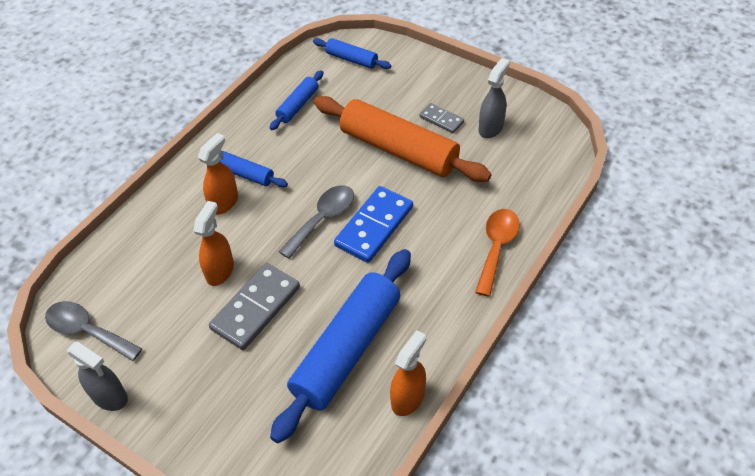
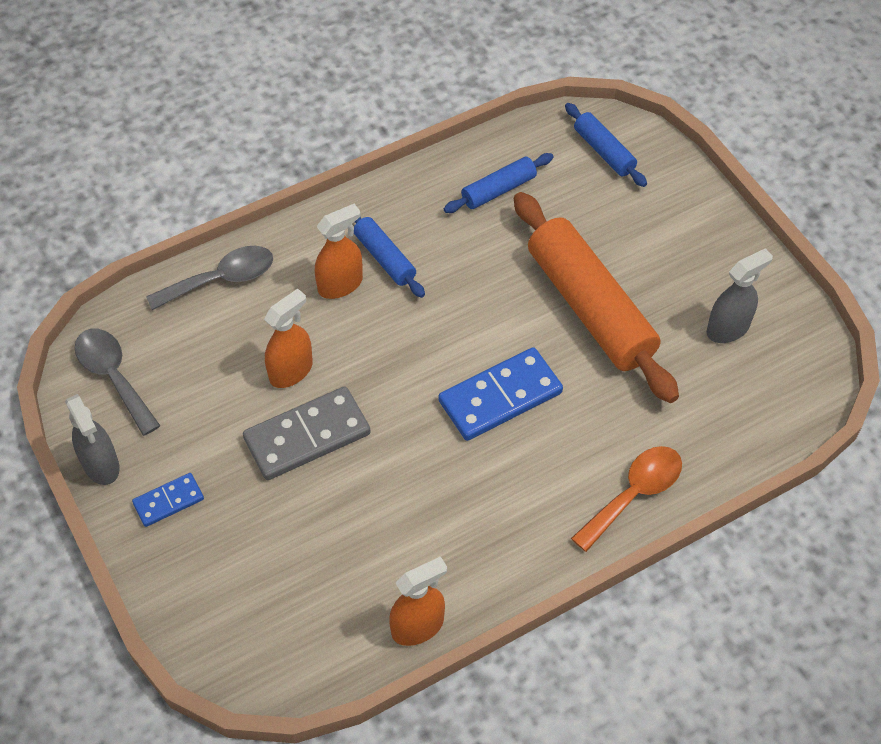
camera: 25 degrees right, 5 degrees up
blue rolling pin [270,249,411,443] -> none
grey spoon [278,185,354,259] -> grey spoon moved to [146,246,273,310]
grey domino [420,103,464,134] -> none
none -> blue domino [132,473,204,527]

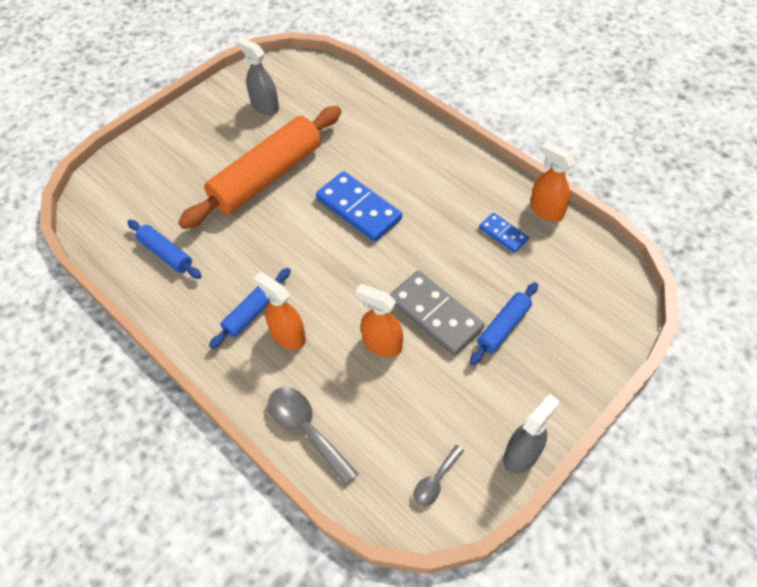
camera: 105 degrees left, 0 degrees up
grey spoon [75,329,160,436] -> grey spoon [413,445,464,506], size x0.59
blue domino [132,473,204,527] -> blue domino moved to [479,213,529,253]
blue rolling pin [565,103,647,187] -> blue rolling pin moved to [470,282,538,365]
orange spoon [571,446,682,552] -> none

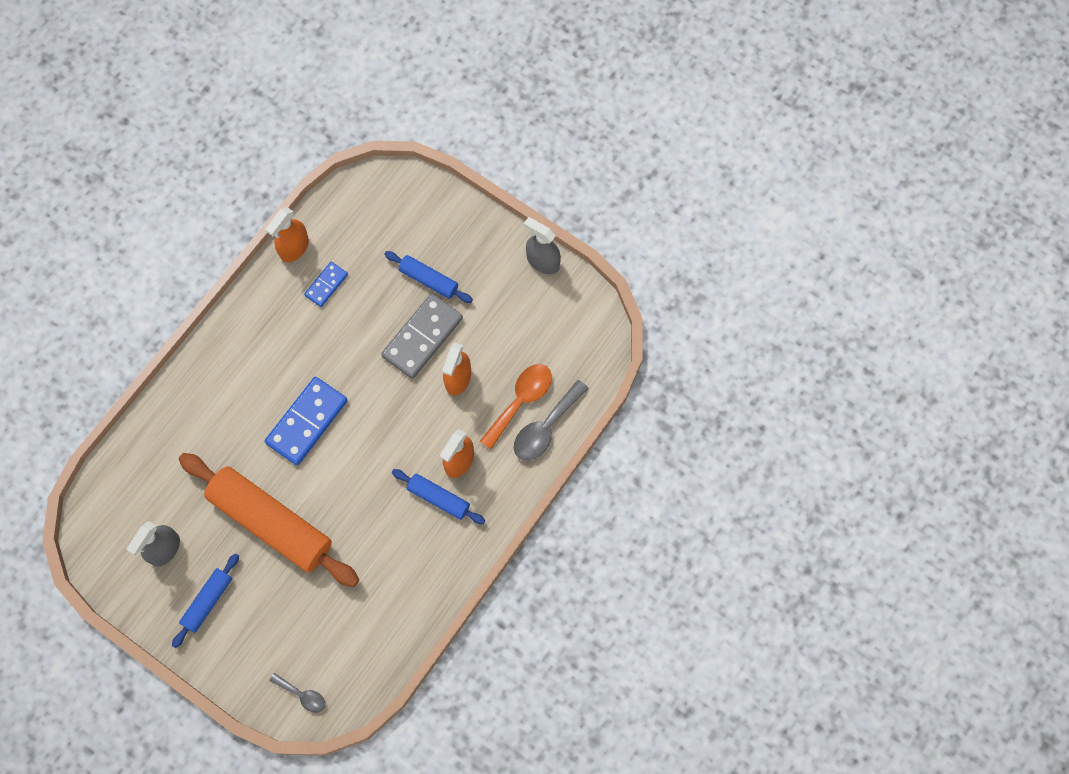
camera: 100 degrees left, 15 degrees up
blue rolling pin [127,220,201,279] -> blue rolling pin moved to [172,553,239,648]
grey spoon [413,445,464,506] -> grey spoon moved to [269,673,326,713]
none -> orange spoon [480,364,552,450]

